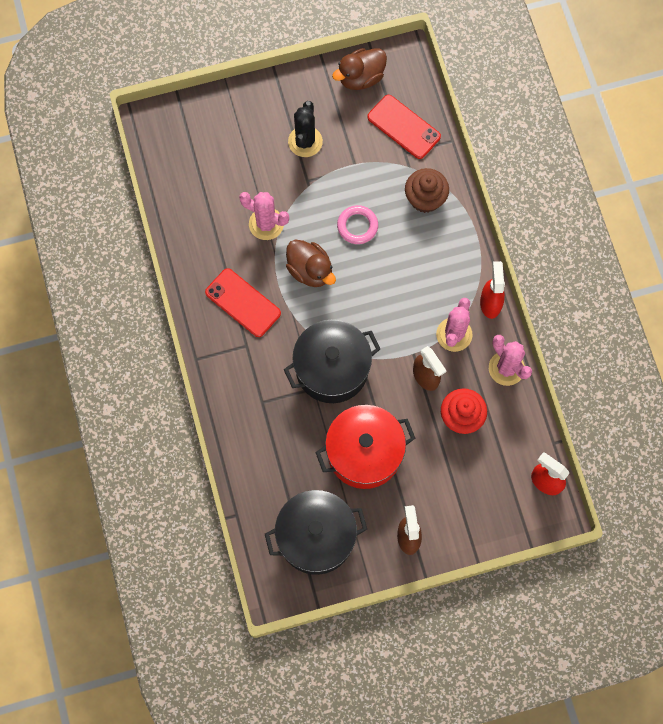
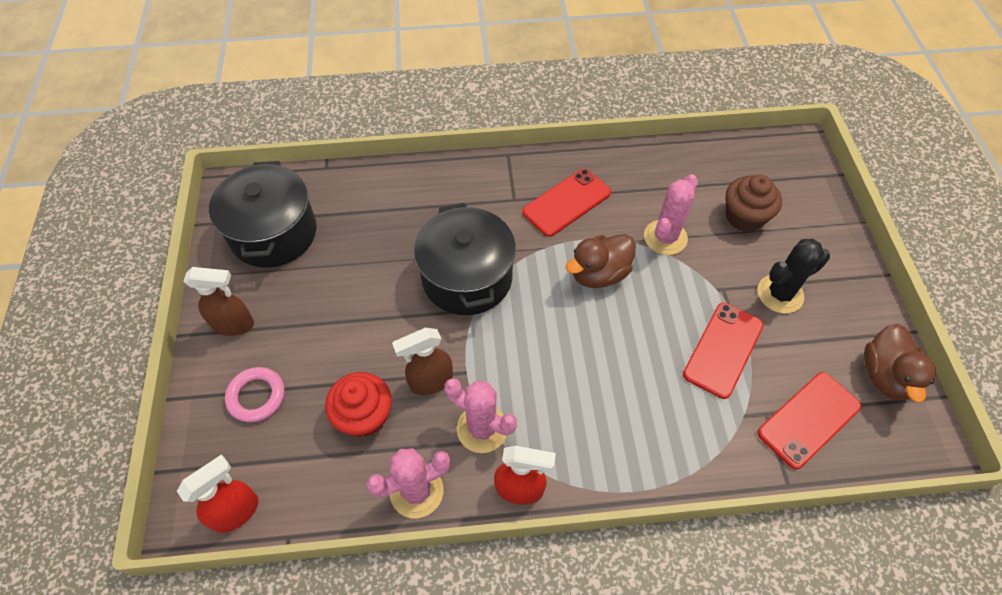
camera: 100 degrees right, 15 degrees down
black cactus [288,101,323,157] -> black cactus turned 45 degrees counterclockwise [758,239,830,313]
red pot [315,405,415,489] -> none
brown duck [332,48,387,90] -> brown duck turned 150 degrees counterclockwise [864,324,936,403]
pink ring [337,205,378,244] -> pink ring moved to [225,367,284,422]
brown cupcake [405,168,449,213] -> brown cupcake moved to [726,174,782,232]
none -> red phone [683,303,763,399]

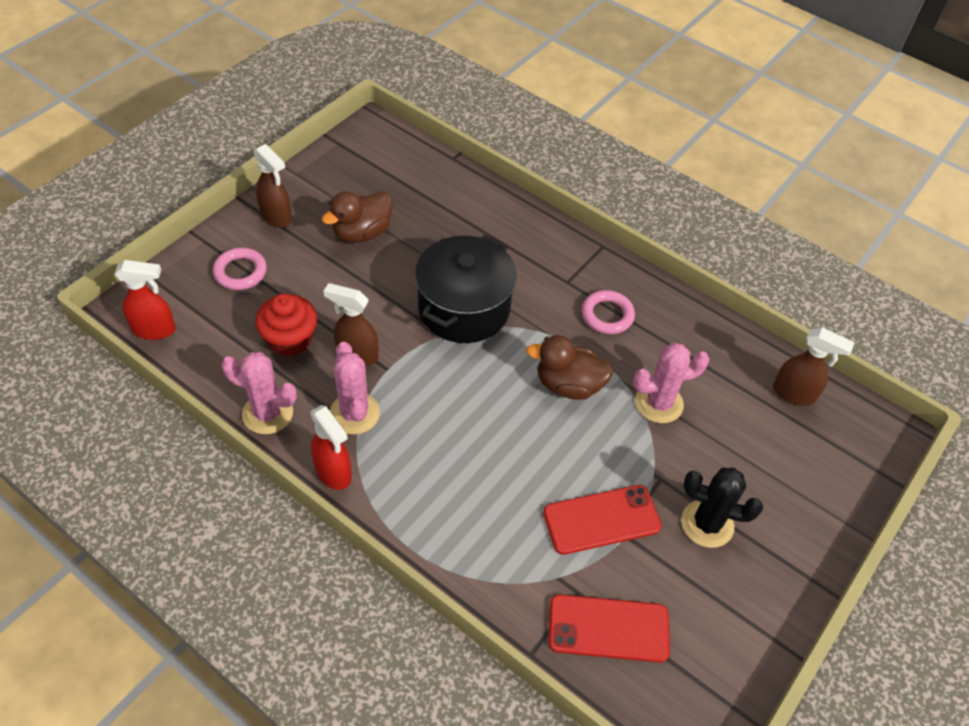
camera: 40 degrees right, 5 degrees down
black pot [209,161,317,268] -> none
red phone [522,169,611,237] -> pink ring [582,290,635,334]
brown cupcake [726,174,782,232] -> none
brown duck [864,324,936,403] -> brown duck moved to [322,191,393,243]
none -> brown spray bottle [773,327,855,406]

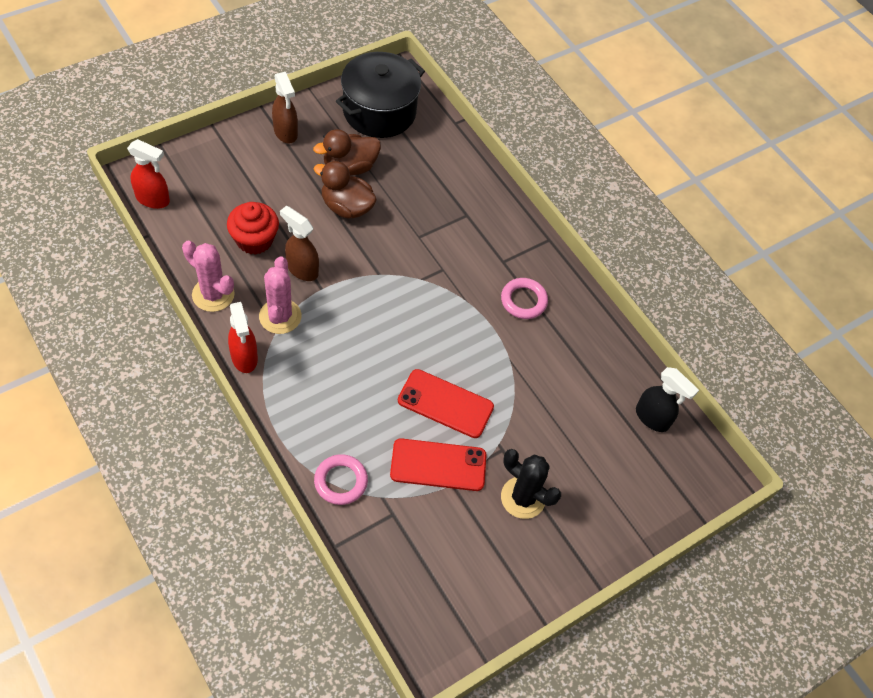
camera: 15 degrees right, 5 degrees up
pink ring [213,248,267,290] -> pink ring moved to [314,454,368,505]
black pot [415,235,517,343] -> black pot moved to [336,52,425,138]
brown duck [526,335,613,400] -> brown duck moved to [314,161,377,219]
red phone [548,594,670,662] -> red phone moved to [398,369,494,438]
pink cactus [633,343,710,423] -> none
brown spray bottle [773,327,855,406] -> black spray bottle [636,367,699,432]

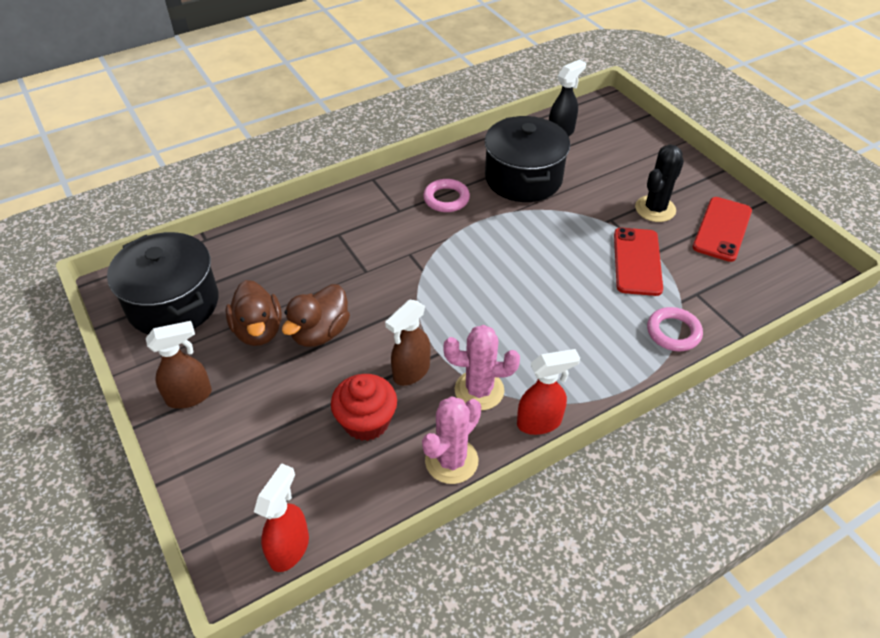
camera: 80 degrees left, 10 degrees down
red phone [398,369,494,438] -> red phone moved to [693,197,752,262]
none -> black pot [485,116,570,202]

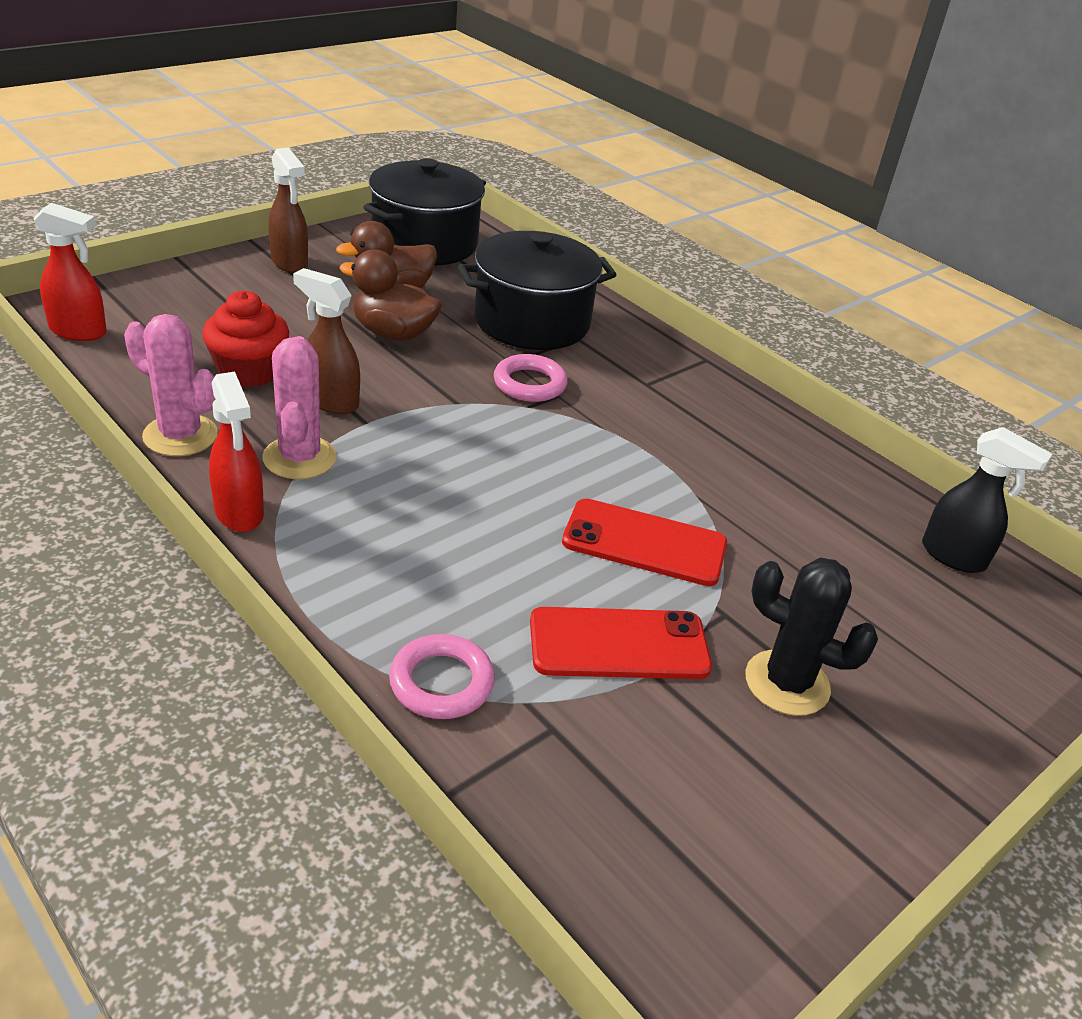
camera: 75 degrees right, 10 degrees down
pink ring [423,179,470,212] -> pink ring moved to [494,354,567,402]
black pot [485,116,570,202] -> black pot moved to [458,231,616,350]
red phone [693,197,752,262] -> red phone moved to [562,499,727,586]

